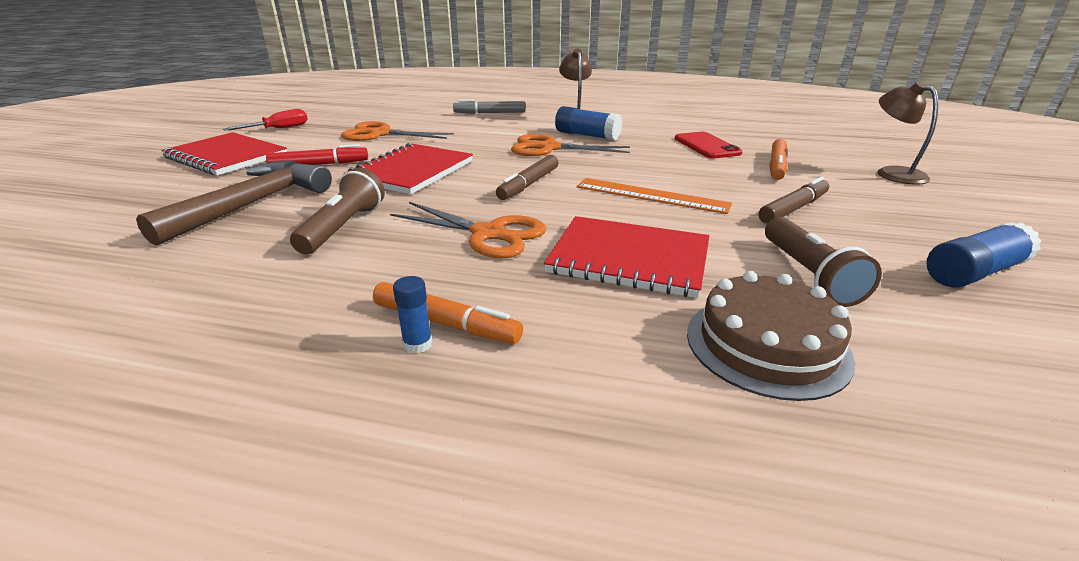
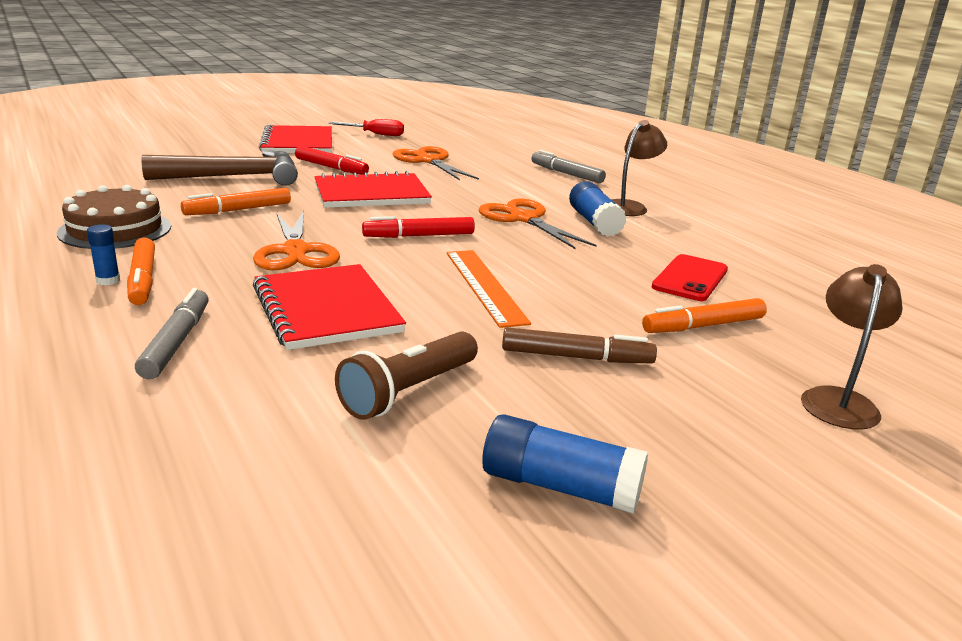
camera: 45 degrees right, 5 degrees down
brown flashlight [290,168,385,255] -> orange marker [181,188,291,215]
brown marker [496,155,559,200] -> red marker [362,216,475,238]
brown cake [687,271,855,401] -> brown cake moved to [57,185,171,249]
none -> grey marker [135,288,209,379]

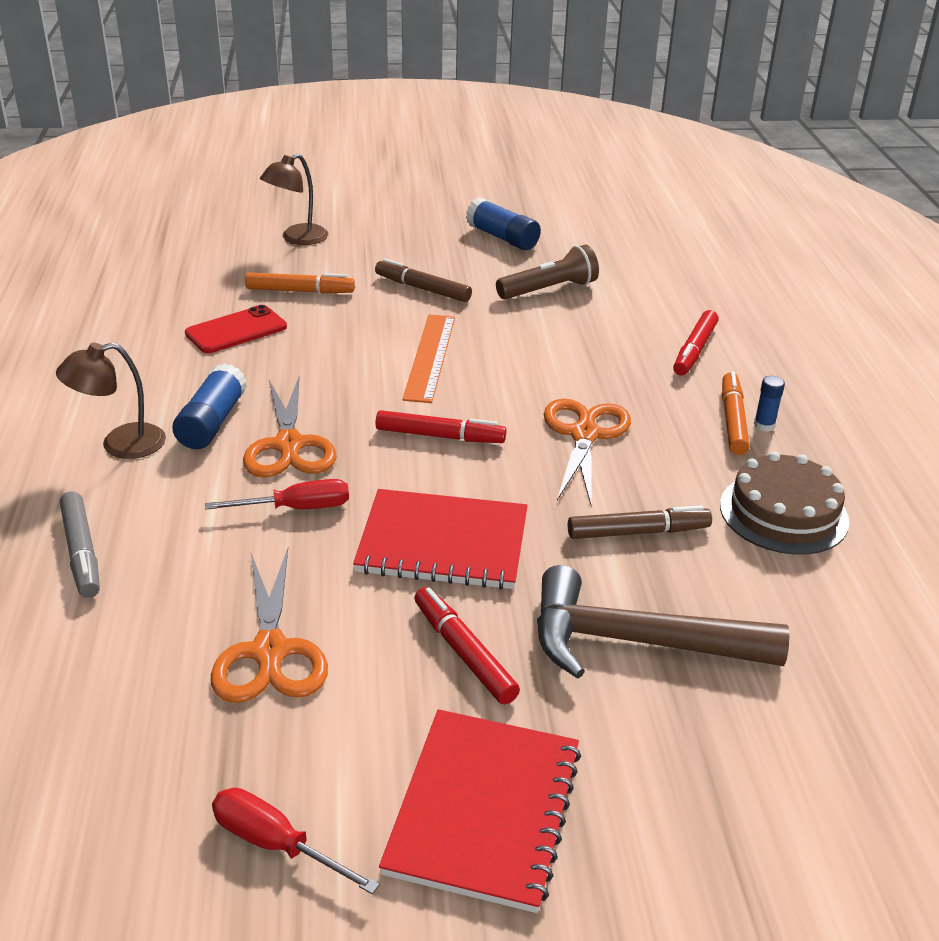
camera: 155 degrees left, 10 degrees up
grey marker [135,288,209,379] -> red marker [673,310,719,375]
orange marker [181,188,291,215] -> brown marker [568,505,712,539]
red notebook [253,264,406,350] -> none
none -> red screwdriver [205,479,349,510]

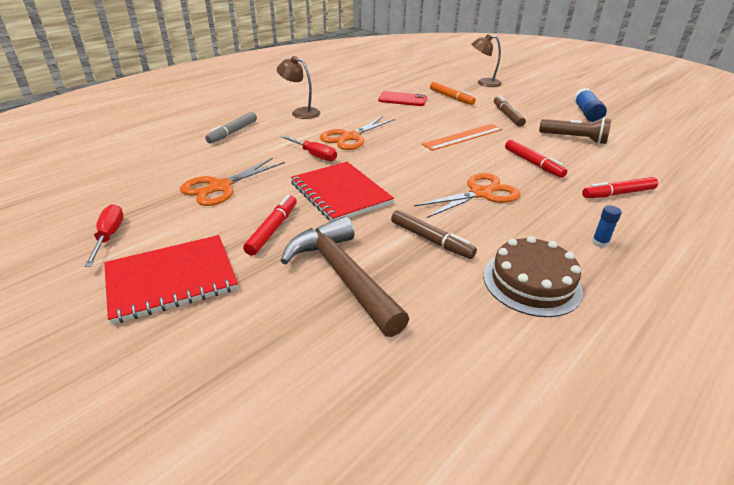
camera: 50 degrees right, 0 degrees up
blue glue stick [172,363,247,449] -> none
red marker [376,410,506,443] -> red marker moved to [505,140,567,178]
orange marker [722,372,750,455] -> none

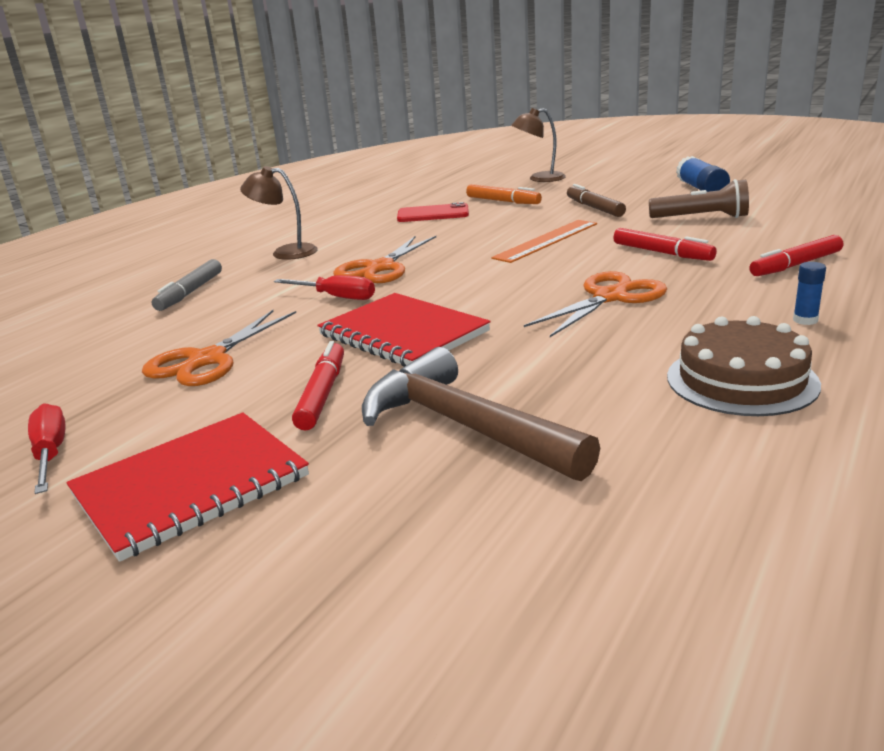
camera: 10 degrees left, 10 degrees down
brown marker [391,210,477,259] -> none

